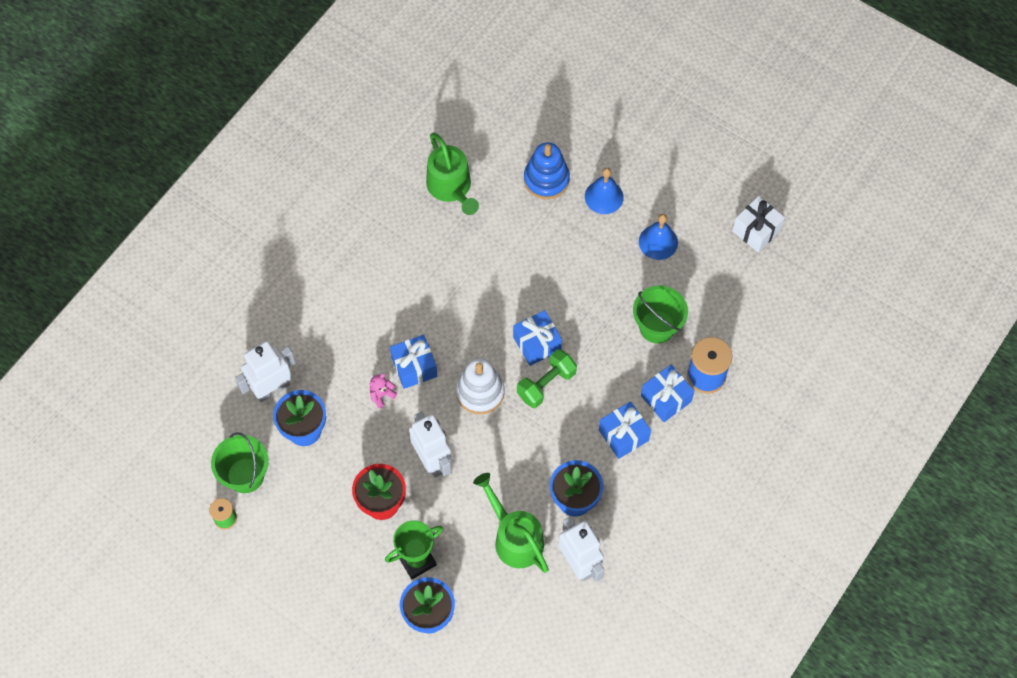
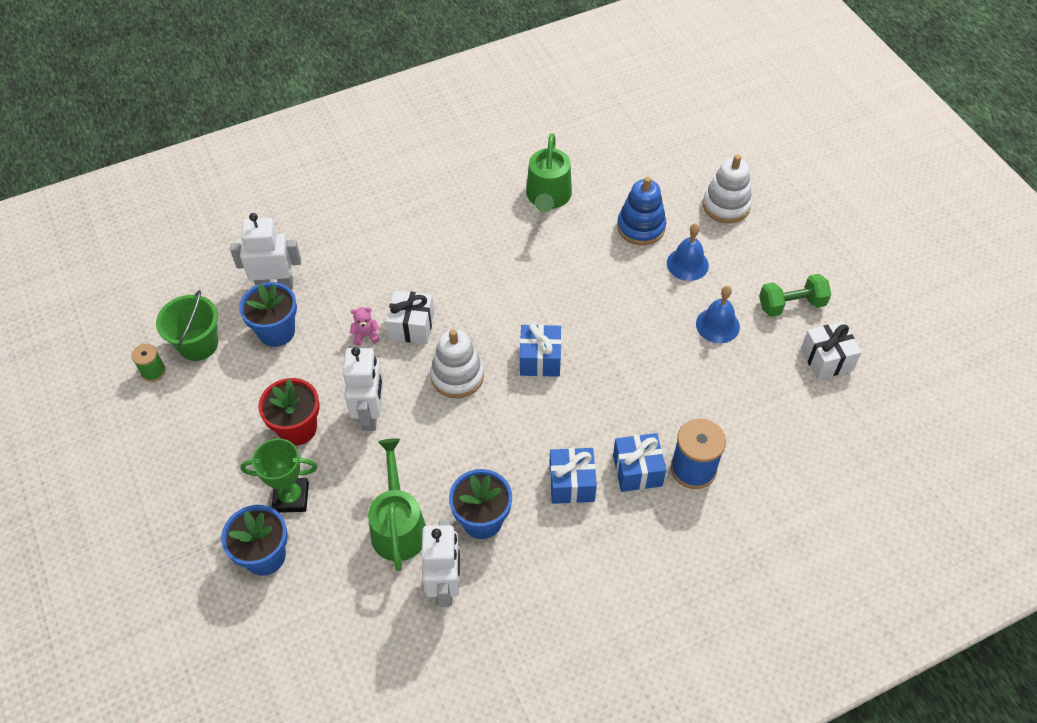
camera: 30 degrees right, 10 degrees down
blue gift [390,335,438,389] -> white gift [386,290,435,344]
green dumbbell [517,349,577,408] -> green dumbbell moved to [759,274,831,317]
green bucket [633,285,688,343] -> none
none -> white stacking toy [703,155,752,223]

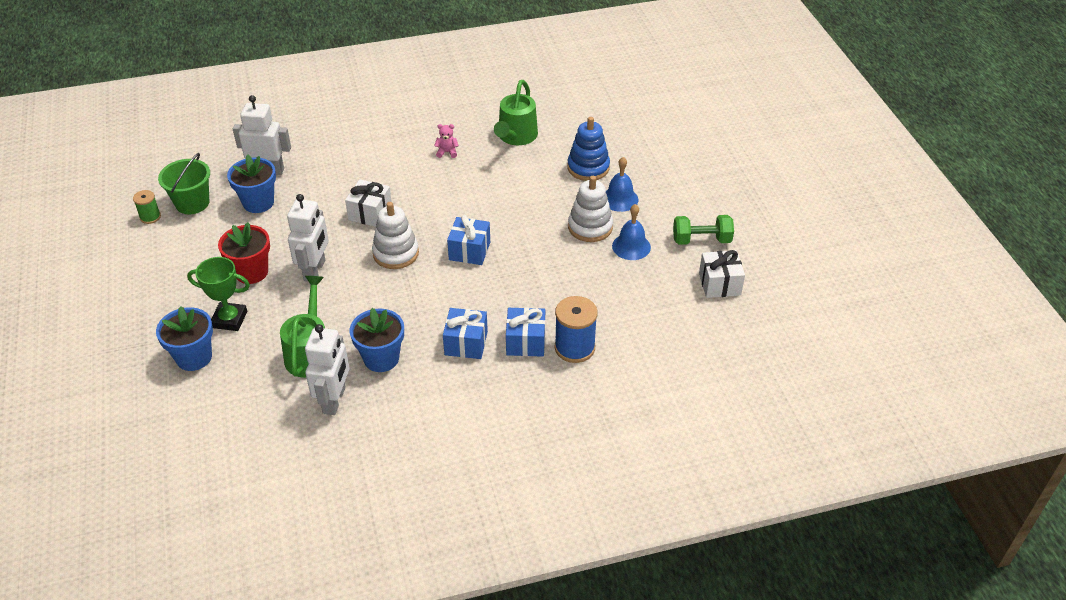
camera: 10 degrees right, 10 degrees down
pink teddy bear [350,307,380,346] -> pink teddy bear moved to [434,124,459,158]
white stacking toy [703,155,752,223] -> white stacking toy moved to [568,176,613,242]

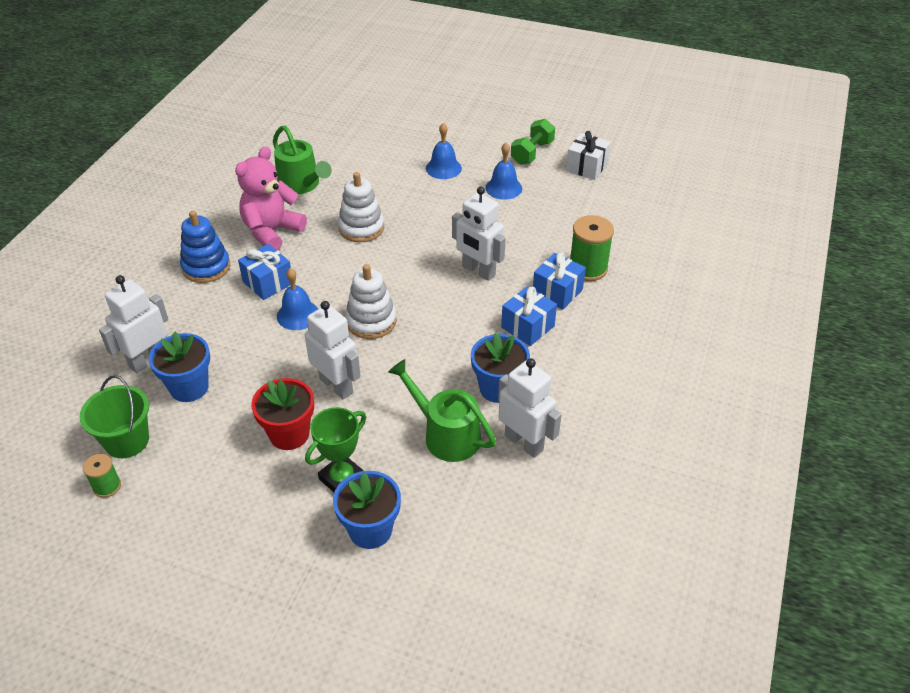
camera: 55 degrees left, 0 degrees up
white gift [345,179,392,227] -> blue bell [277,268,318,330]
pink teddy bear [434,124,459,158] -> pink teddy bear [235,146,307,250], size x2.47
blue gift [447,215,490,265] -> blue gift moved to [238,244,291,300]
blue spool [555,296,598,363] -> green spool [570,215,614,281]
blue stacking toy [567,117,610,181] -> blue stacking toy moved to [180,211,230,283]
white stacking toy [568,176,613,242] -> white stacking toy moved to [338,172,384,242]
none -> white robot [452,187,506,281]

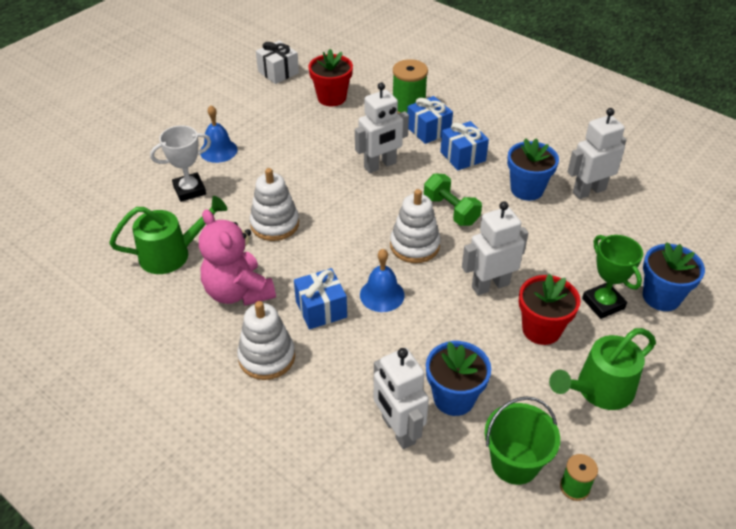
camera: 70 degrees left, 0 degrees up
blue stacking toy [180,211,230,283] -> white stacking toy [237,301,295,380]
green watering can [388,359,496,462] -> green watering can moved to [549,328,656,410]
blue bell [486,143,522,200] -> none
green dumbbell [511,119,555,165] -> green dumbbell moved to [424,173,482,226]
none -> white trophy [150,125,211,202]
none -> red flower pot [308,49,353,106]

